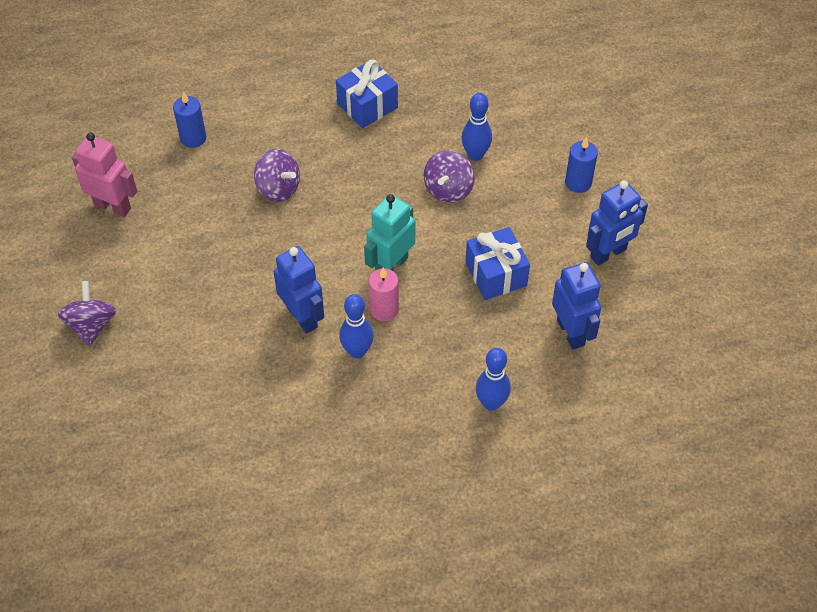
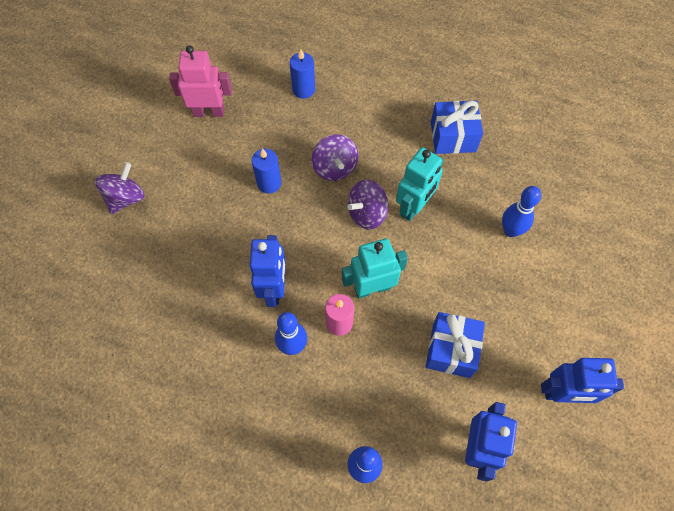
camera: 35 degrees right, 10 degrees up
pink robot [72,133,137,217] -> pink robot turned 60 degrees counterclockwise [169,45,232,117]
purple spinning top [423,150,475,203] -> purple spinning top moved to [347,180,388,230]
blue candle [565,137,598,193] -> blue candle moved to [252,148,281,194]
none -> turquoise robot [396,147,443,221]

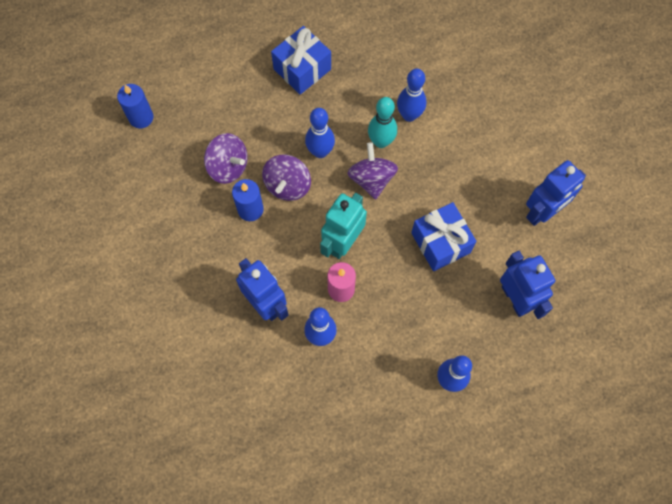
camera: 40 degrees left, 5 degrees up
purple spinning top [95,162,145,214] -> purple spinning top moved to [348,142,398,200]
pink robot [169,45,232,117] -> none
blue candle [252,148,281,194] -> blue candle moved to [232,179,264,221]
turquoise robot [396,147,443,221] -> blue bowling pin [305,108,335,158]
none -> turquoise bowling pin [368,97,397,148]

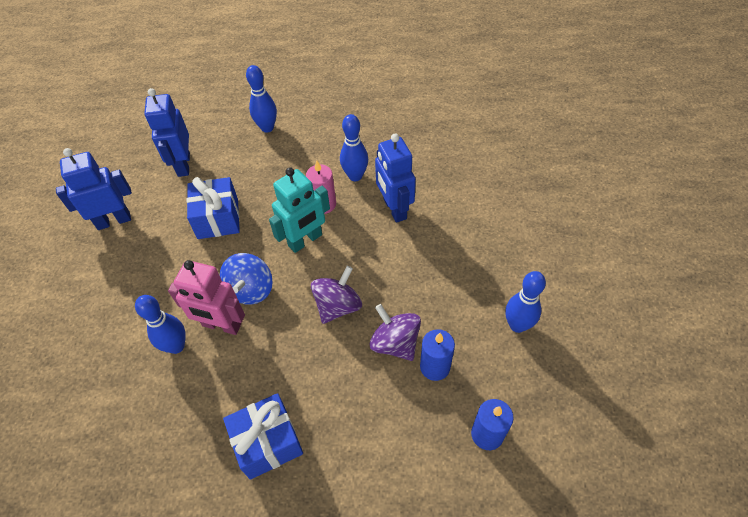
camera: 160 degrees left, 15 degrees down
blue candle [232,179,264,221] -> blue candle moved to [420,329,455,381]
blue bowling pin [305,108,335,158] -> blue bowling pin moved to [505,271,546,333]
purple spinning top [348,142,398,200] -> blue spinning top [220,253,273,305]
turquoise bowling pin [368,97,397,148] -> pink robot [168,260,245,335]

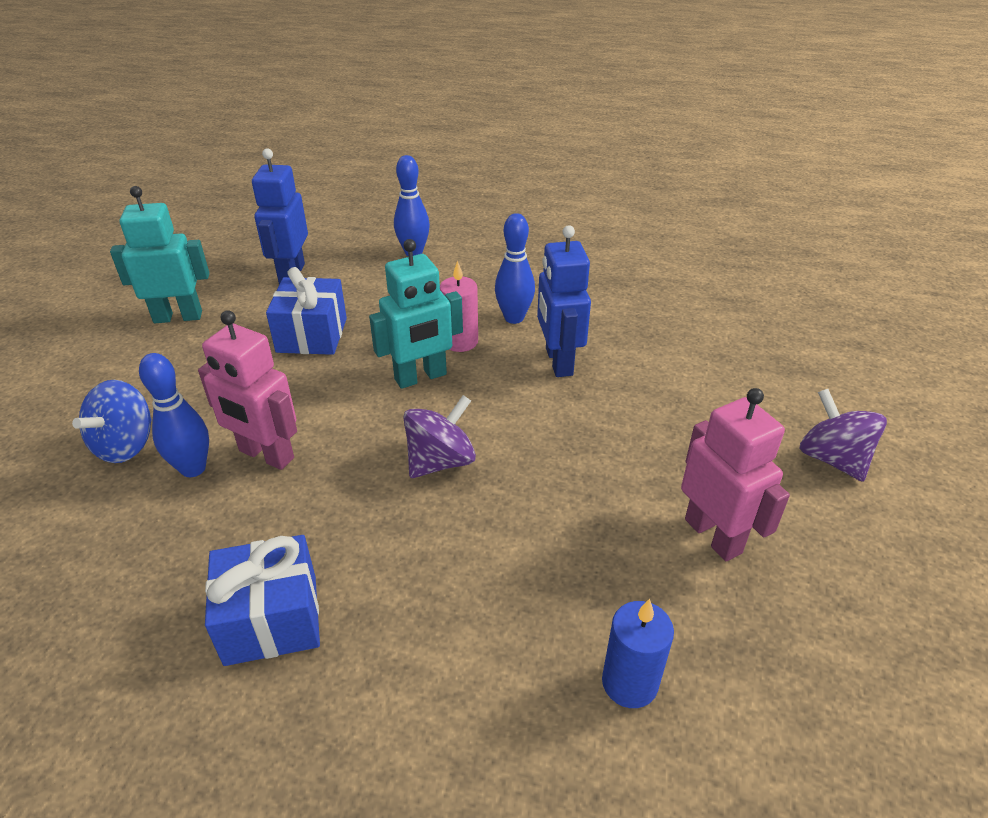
camera: 10 degrees right, 15 degrees down
blue robot [56,148,132,230] -> turquoise robot [110,186,209,323]
blue spinning top [220,253,273,305] -> blue spinning top moved to [72,380,152,463]
purple spinning top [370,304,421,361] -> purple spinning top moved to [800,389,887,482]
blue candle [420,329,455,381] -> none
blue bowling pin [505,271,546,333] -> pink robot [681,388,790,561]

